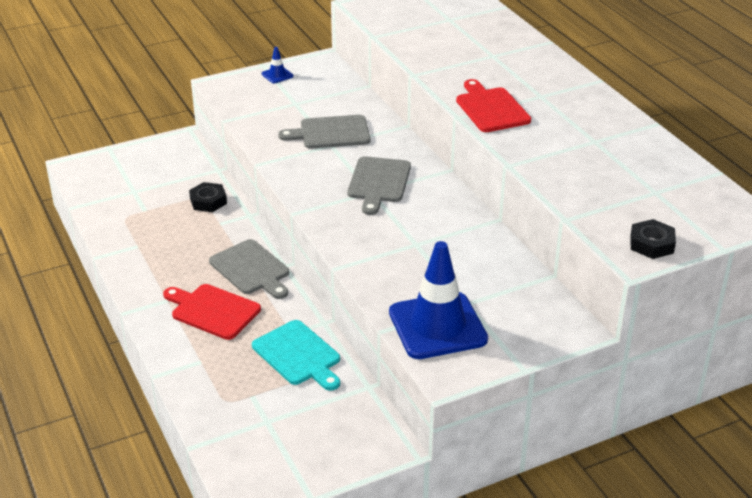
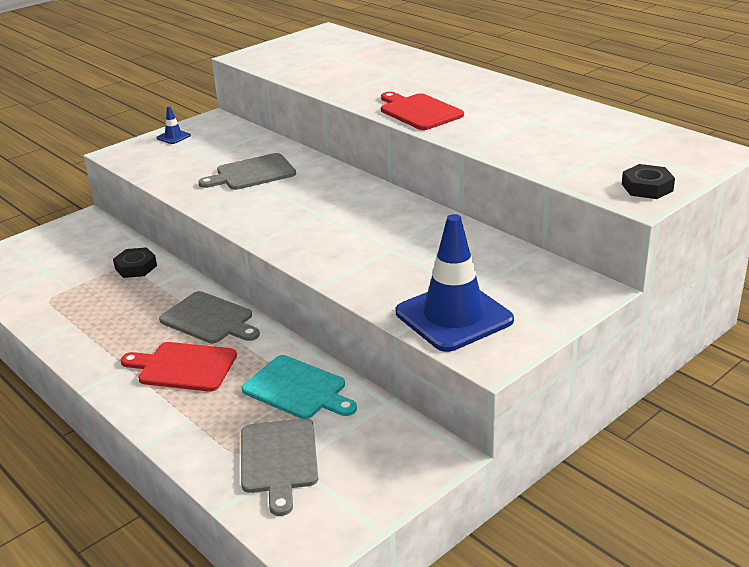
camera: 15 degrees left, 5 degrees down
grey cutting board [347,156,411,215] -> grey cutting board moved to [241,418,319,516]

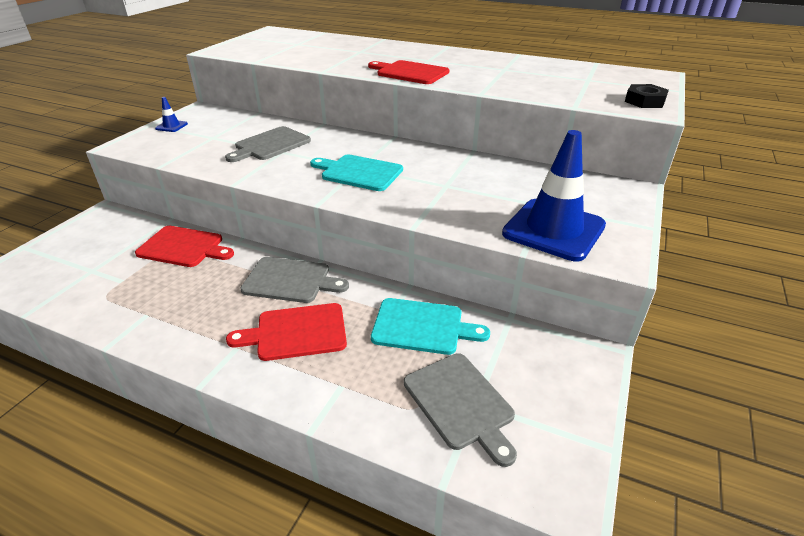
camera: 25 degrees left, 5 degrees up
black nut [113,247,157,278] -> red cutting board [135,226,234,267]
none -> turquoise cutting board [310,154,403,191]

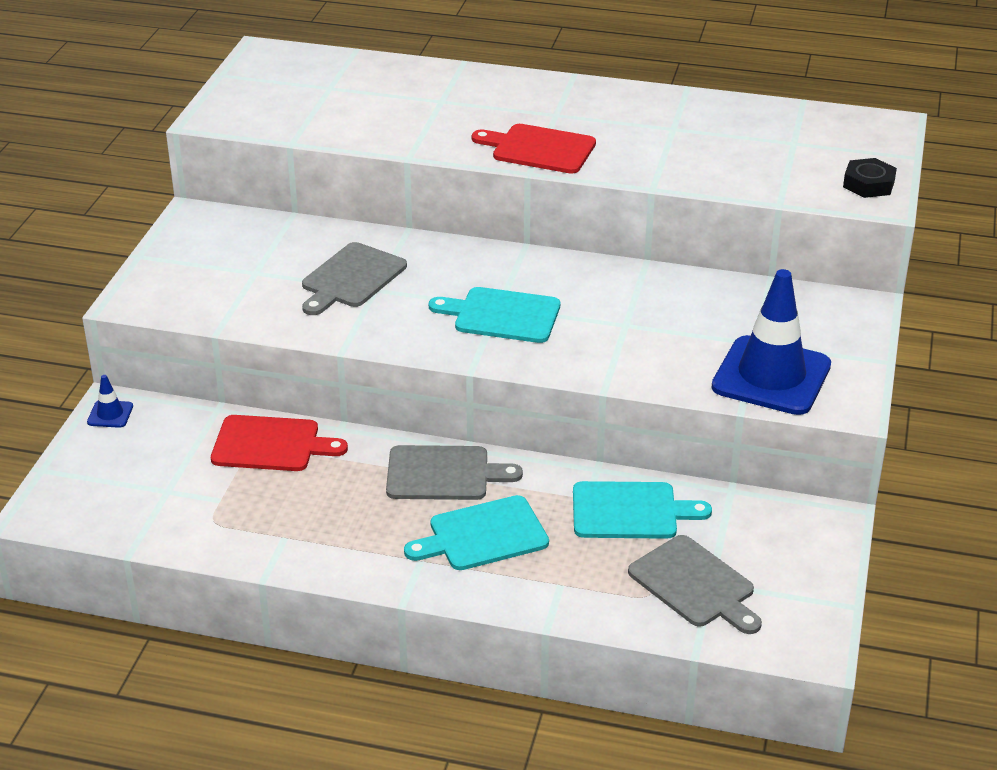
camera: 10 degrees left, 0 degrees up
blue traffic cone [155,97,188,132] -> blue traffic cone moved to [87,375,133,428]
red cutting board [226,303,347,361] -> turquoise cutting board [404,495,549,570]

